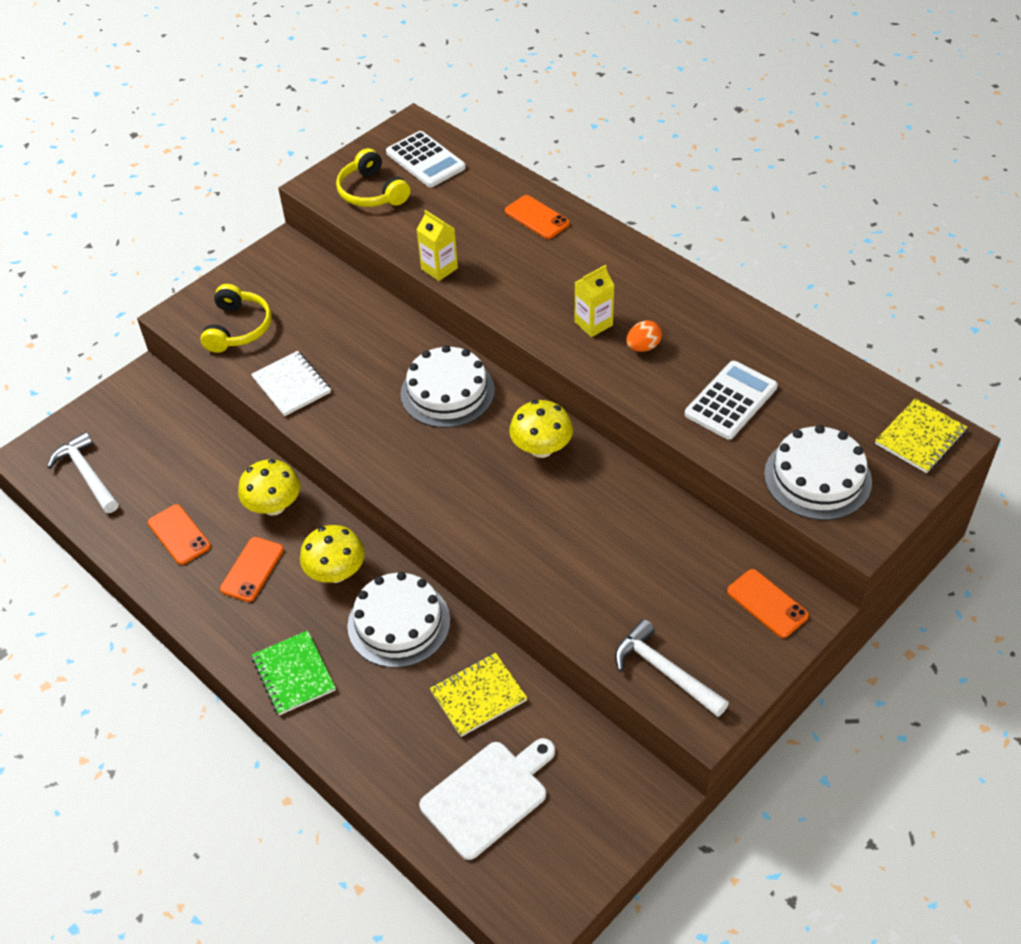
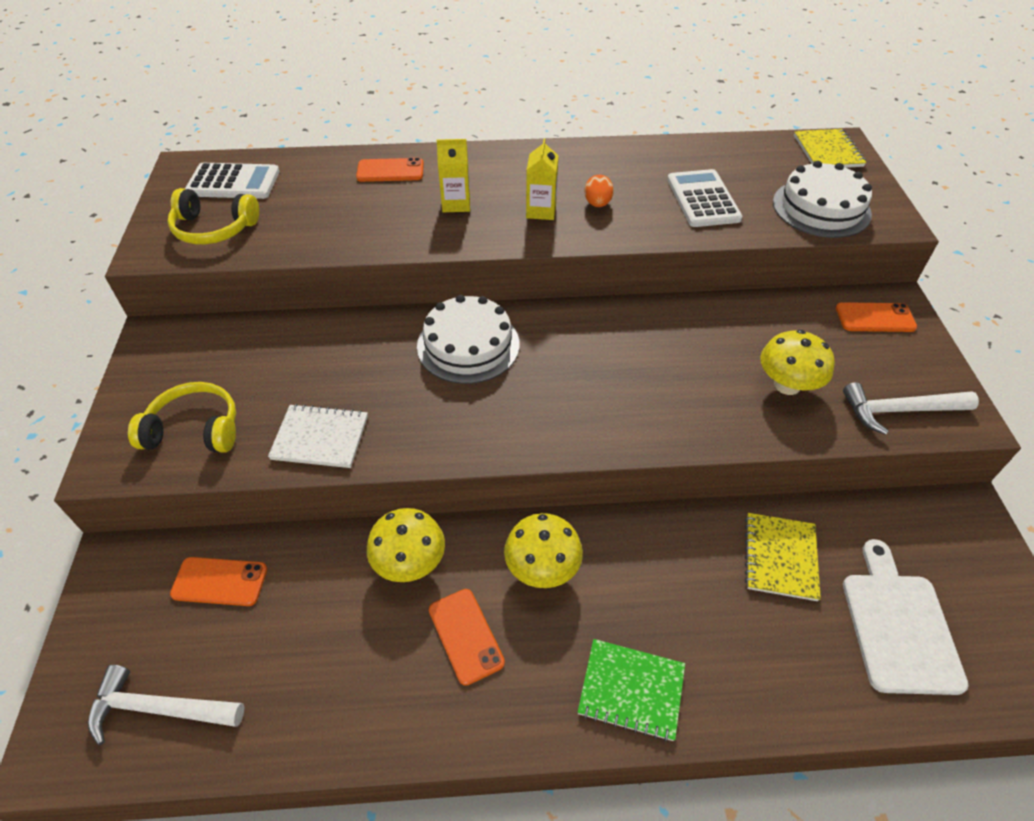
camera: 50 degrees left, 0 degrees up
orange phone [148,504,211,565] -> orange phone moved to [170,557,267,606]
yellow headphones [200,284,272,353] -> yellow headphones turned 45 degrees counterclockwise [128,382,236,453]
white cake [347,572,450,668] -> none
yellow carton [416,210,458,281] -> yellow carton moved to [437,139,470,212]
yellow mushroom [509,400,573,458] -> yellow mushroom moved to [760,330,835,395]

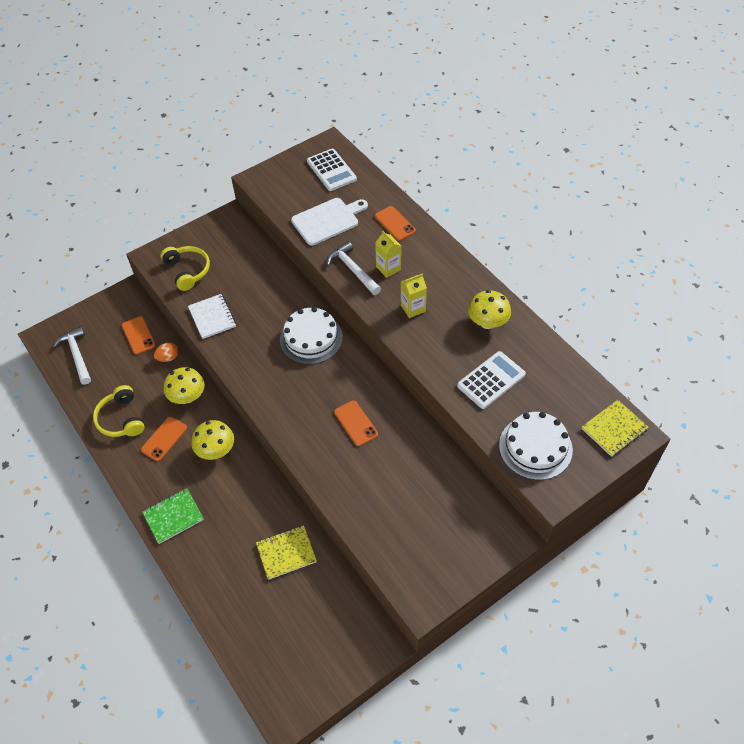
camera: 60 degrees right, 5 degrees up
yellow headphones [168,188,259,245] -> yellow headphones moved to [93,385,145,437]
green notebook [578,639,685,742] -> green notebook turned 75 degrees clockwise [142,488,204,544]
orange egg [584,175,614,207] -> orange egg moved to [154,343,179,362]
yellow mushroom [760,330,835,395] -> yellow mushroom moved to [468,290,511,329]
orange phone [836,302,917,332] -> orange phone moved to [334,400,378,446]
white hammer [843,382,979,435] -> white hammer moved to [327,241,381,295]
white cutting board [843,539,969,695] -> white cutting board moved to [291,198,368,245]

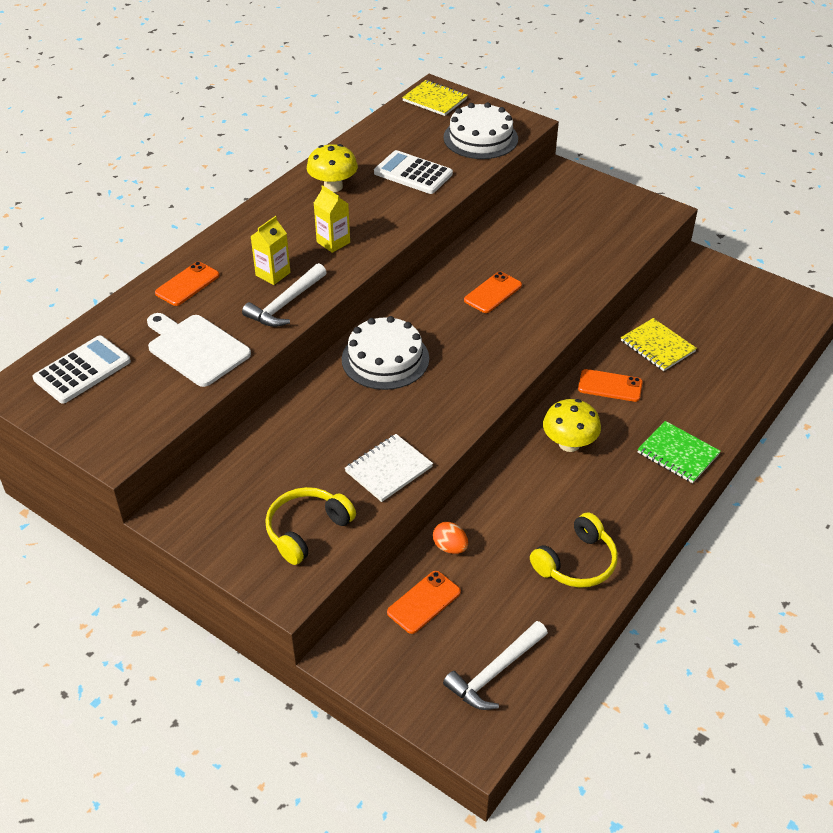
camera: 110 degrees left, 10 degrees down
orange phone [141,417,187,461] -> orange phone moved to [578,369,643,402]
yellow mushroom [164,367,205,404] -> none

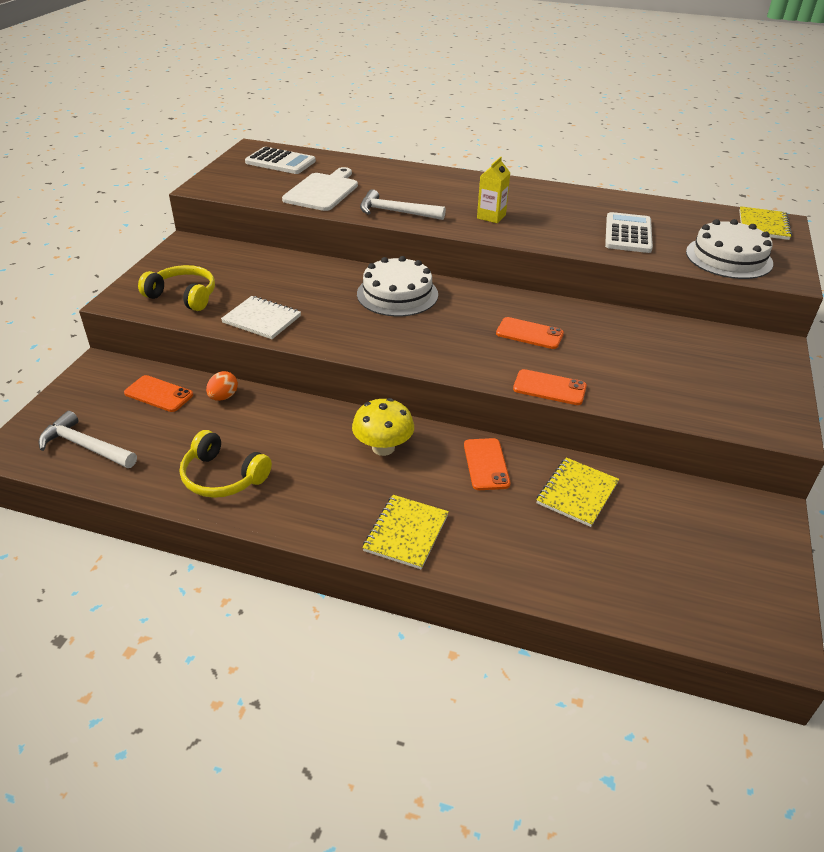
camera: 70 degrees right, 5 degrees down
orange phone [155,262,220,306] -> orange phone moved to [513,369,587,405]
yellow carton [251,216,290,285] -> none
yellow mushroom [307,144,358,192] -> none
green notebook [637,421,721,483] -> yellow notebook [362,495,449,569]

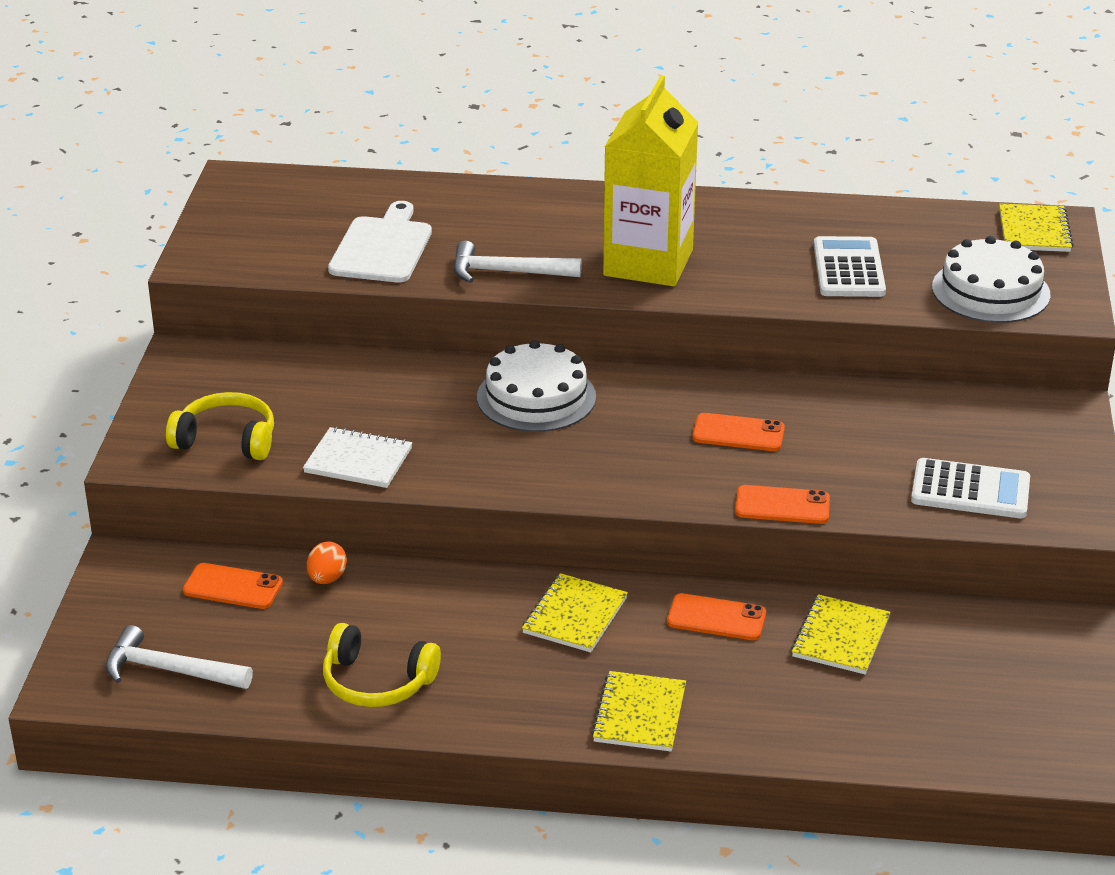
camera: 10 degrees left, 5 degrees down
white calculator [245,147,316,174] -> white calculator moved to [911,458,1030,518]
yellow mushroom [352,398,414,456] -> yellow notebook [522,573,628,653]
orange phone [464,438,510,490] -> orange phone turned 60 degrees counterclockwise [667,593,766,640]
yellow carton [477,157,510,223] -> yellow carton [603,76,698,286], size x2.23

